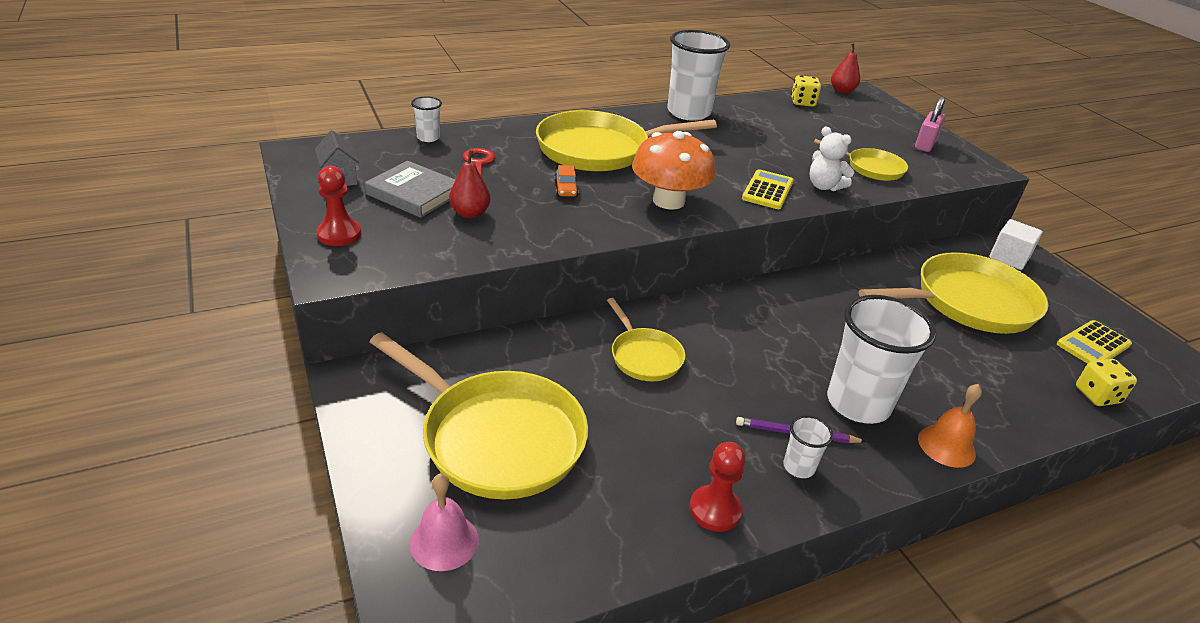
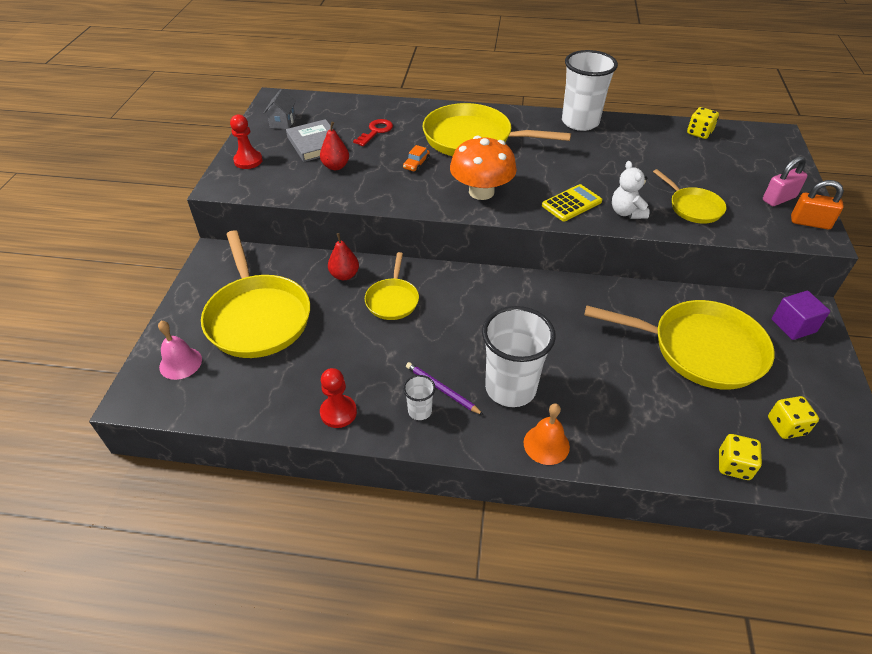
camera: 35 degrees right, 10 degrees up
white cup [411,97,442,142] -> none
red pear [831,43,860,94] -> red pear moved to [328,233,359,280]
white cube [989,219,1043,270] -> purple cube [772,291,830,340]
yellow calculator [1057,320,1132,364] -> yellow dice [768,396,819,439]
none -> orange padlock [791,180,844,229]

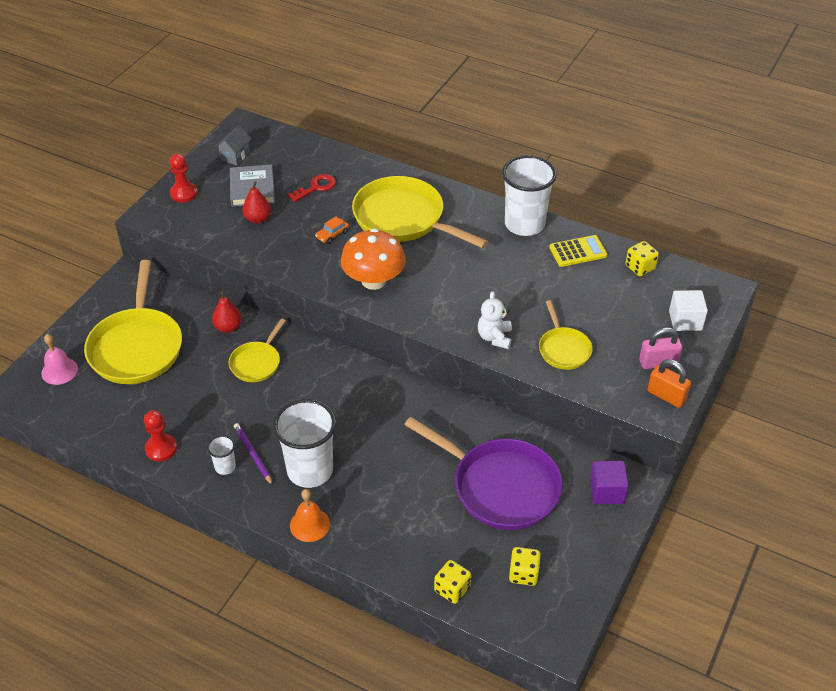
camera: 20 degrees right, 0 degrees up
yellow calculator [542,184,602,222] -> yellow calculator moved to [549,235,607,267]
yellow pan [584,300,775,390] -> purple pan [404,417,563,530]
none -> white cube [669,290,708,331]

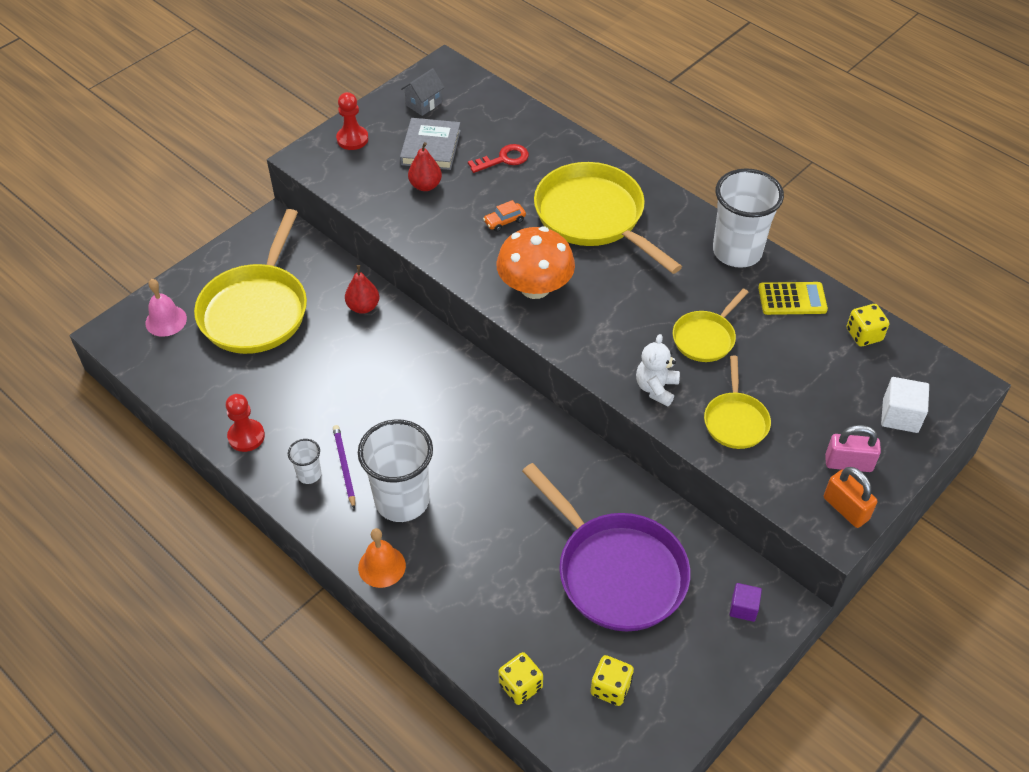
camera: 15 degrees right, 5 degrees up
yellow pan [229,318,286,382] -> yellow pan moved to [673,289,749,362]
purple cube [590,461,629,504] -> purple cube [729,583,762,622], size x0.66

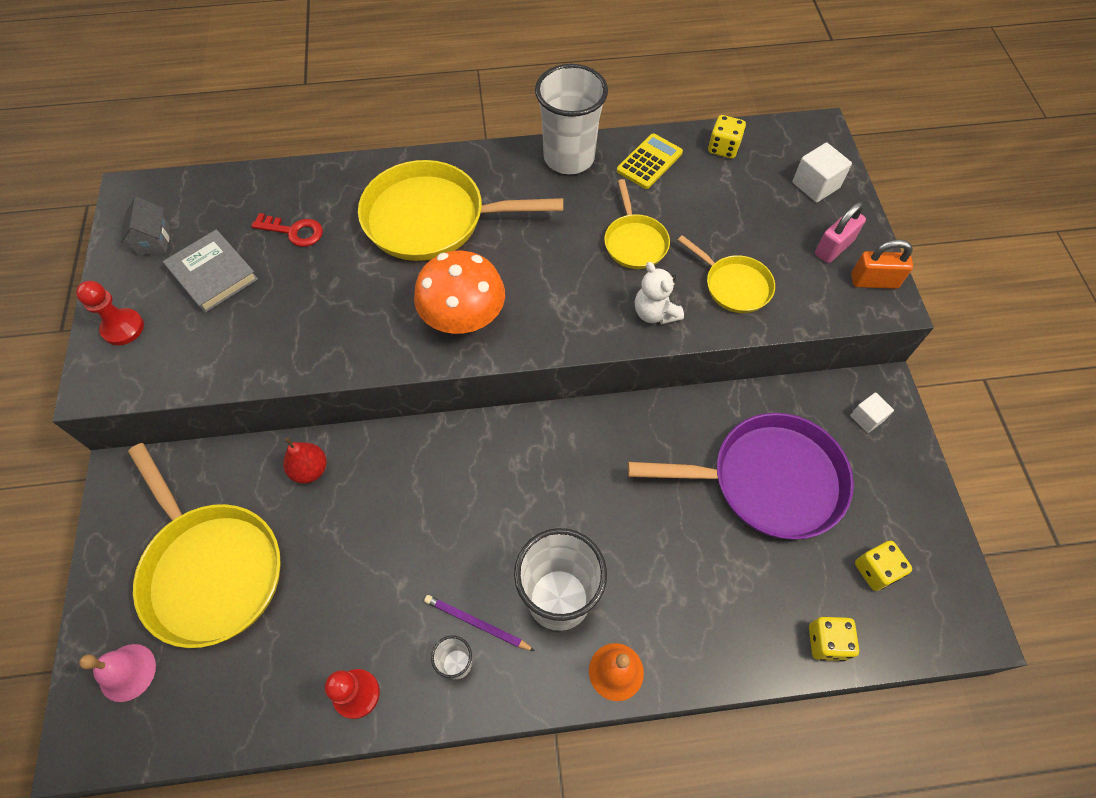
camera: 50 degrees left, 10 degrees up
red pear [408,142,442,191] -> none
red key [468,144,529,173] -> red key turned 90 degrees clockwise [251,213,323,247]
orange car [483,200,526,231] -> none
purple cube [729,583,762,622] -> white cube [850,393,894,433]

